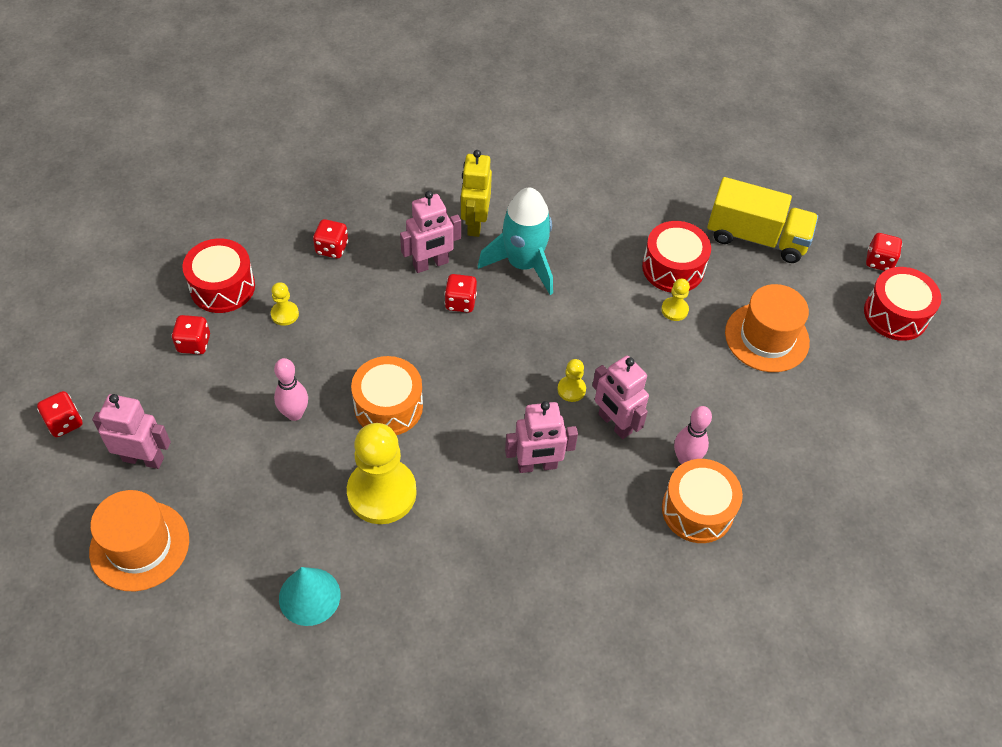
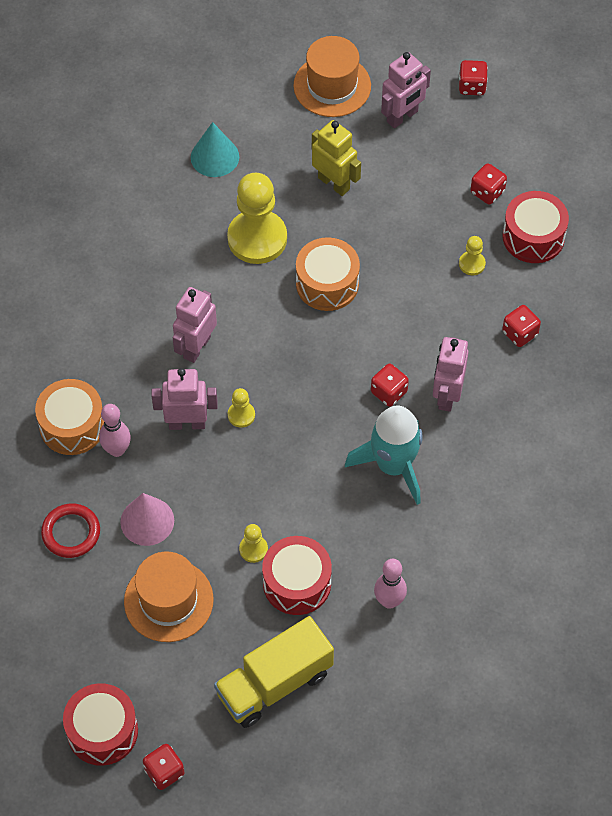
camera: 130 degrees right, 5 degrees up
pink bowling pin [274,358,308,421] -> pink bowling pin moved to [374,559,407,609]
yellow robot [461,150,492,237] -> yellow robot moved to [312,120,361,196]
none -> red ring [41,503,100,558]
none -> pink cone [120,493,174,546]

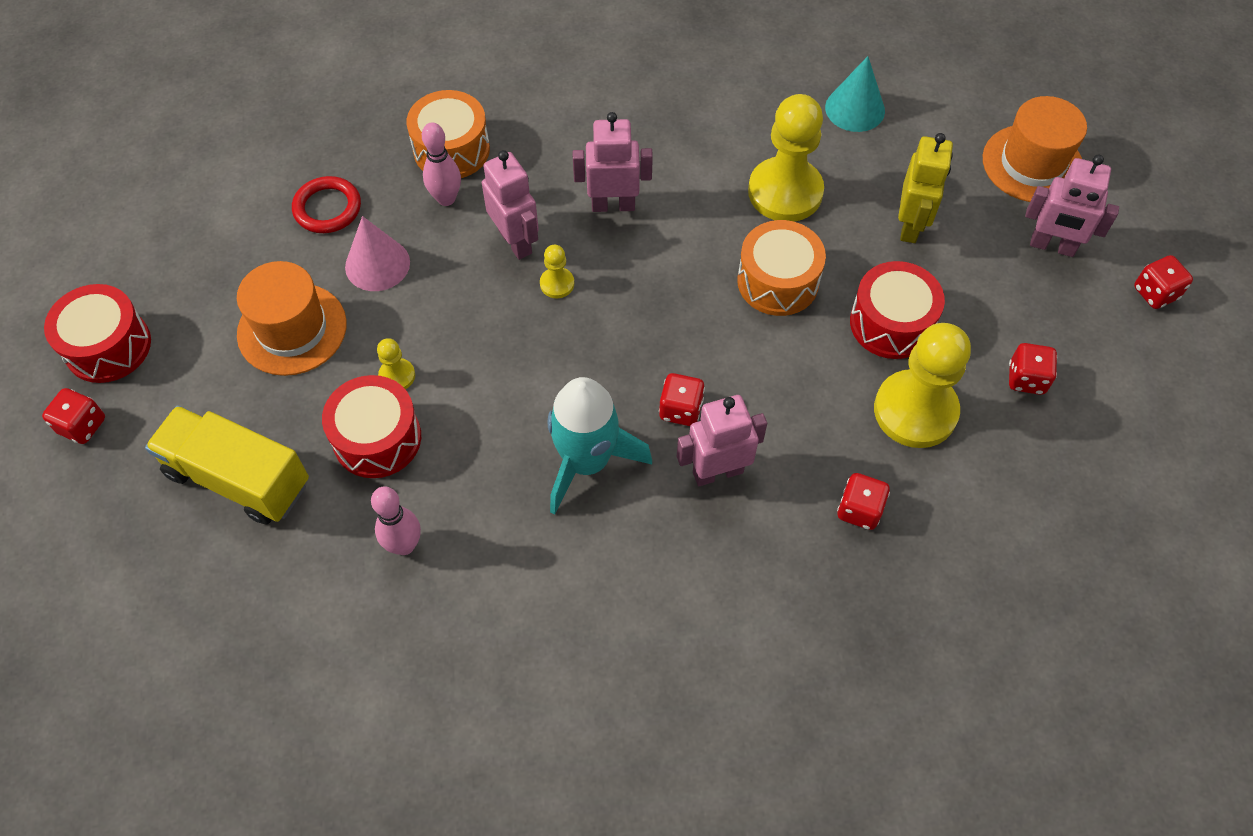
camera: 60 degrees right, 0 degrees up
yellow pawn [459,236,486,275] -> yellow pawn [874,323,971,448], size x2.27
red drum [503,191,569,263] -> red drum moved to [850,261,945,359]

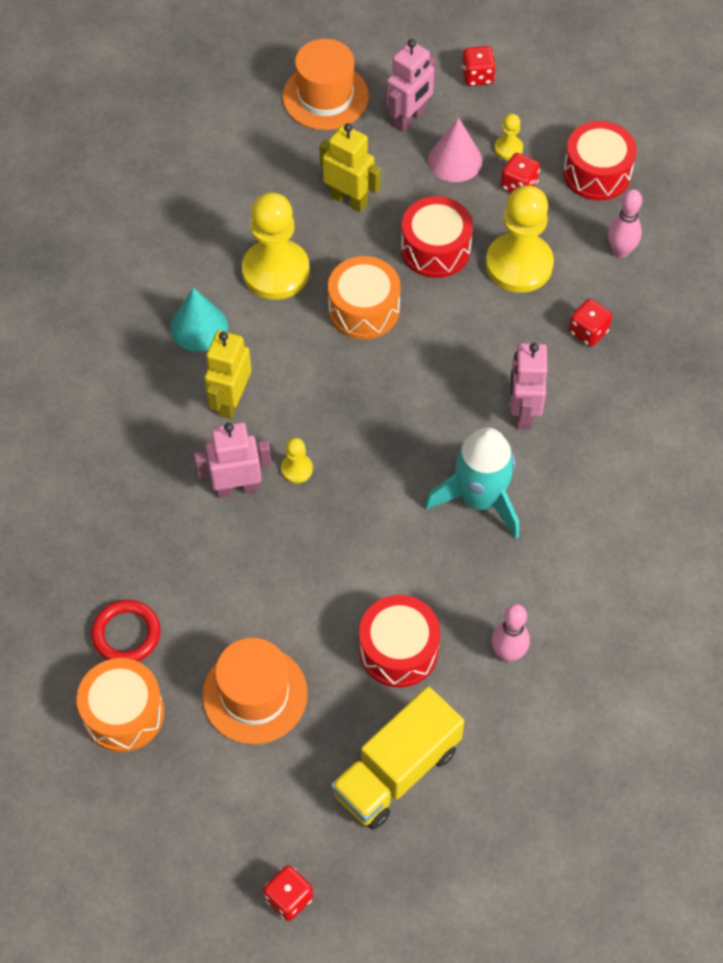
camera: 70 degrees left, 0 degrees up
red drum [44,284,151,383] -> red drum moved to [563,121,637,201]
pink cone [345,216,410,291] -> pink cone moved to [428,118,482,182]
yellow pawn [377,338,415,389] -> yellow pawn moved to [494,114,523,160]
orange drum [407,90,490,178] -> orange drum moved to [77,658,165,752]
pink bowling pin [422,122,461,206] -> pink bowling pin moved to [608,189,642,258]
pink robot [573,112,653,212] -> yellow robot [205,330,251,419]
red dice [659,373,705,426] -> none
turquoise cone [825,56,885,132] -> turquoise cone moved to [171,288,228,352]

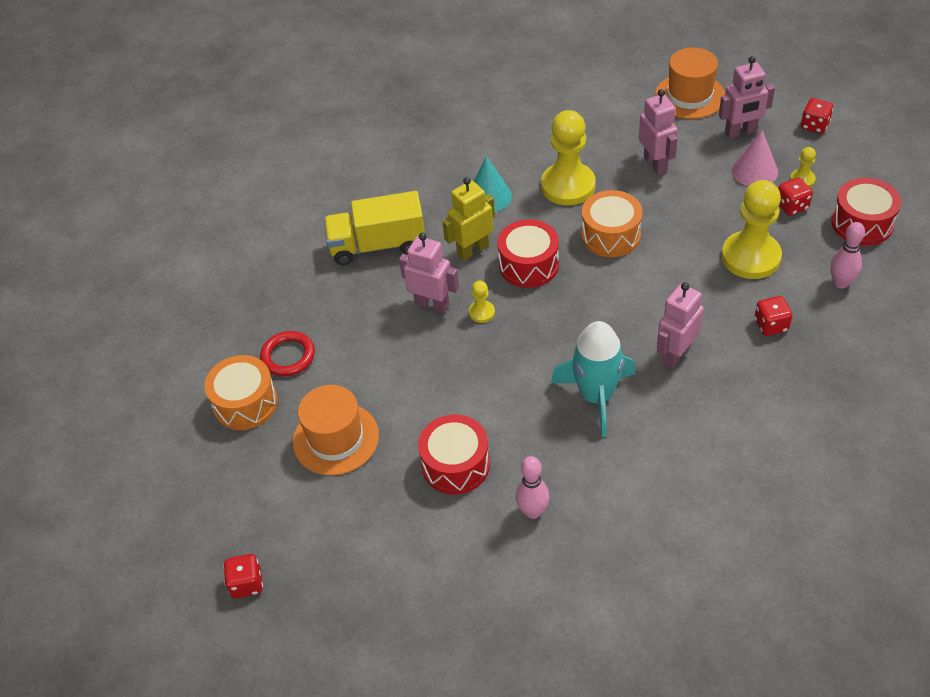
camera: 40 degrees right, 10 degrees down
yellow robot [319,123,381,212] -> pink robot [639,89,678,175]
yellow truck [331,686,464,830] -> yellow truck moved to [324,191,425,265]
red drum [401,196,473,278] -> red drum moved to [497,219,559,288]

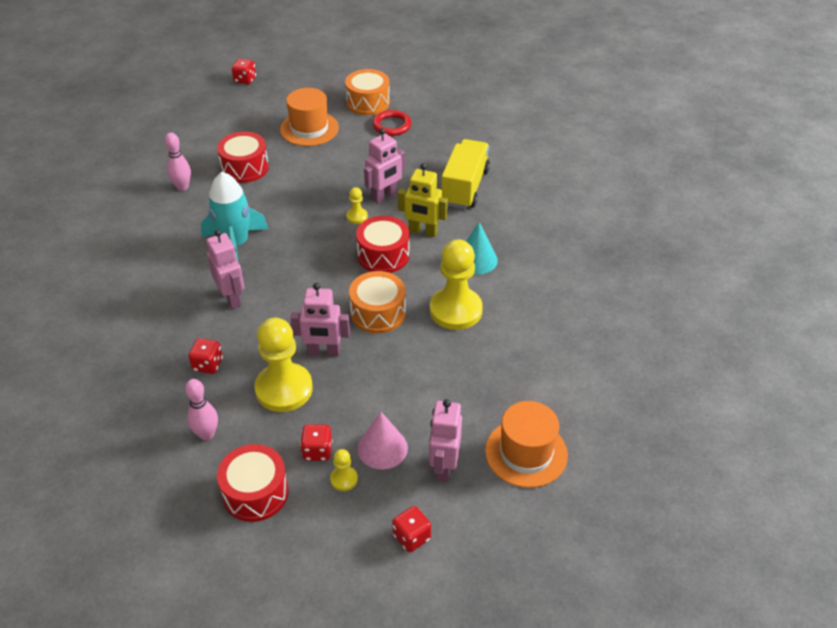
camera: 110 degrees right, 5 degrees down
yellow robot [442,177,495,261] -> yellow robot turned 120 degrees clockwise [398,163,448,237]
pink robot [639,89,678,175] -> pink robot moved to [290,283,350,356]

